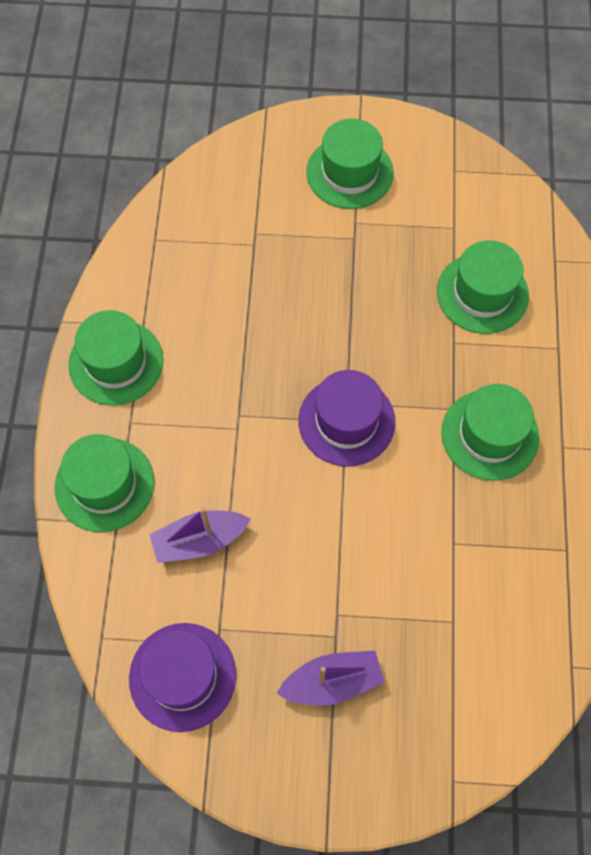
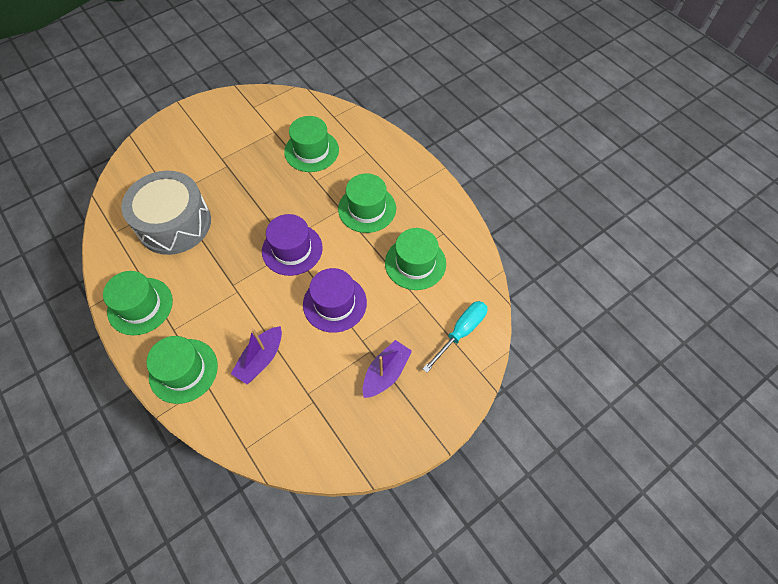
camera: 40 degrees left, 5 degrees down
purple hat [129,623,236,732] -> purple hat moved to [303,268,367,333]
green hat [306,119,394,209] -> green hat moved to [385,228,446,290]
none -> grey drum [121,171,211,255]
none -> turquoise screwdriver [423,301,487,373]

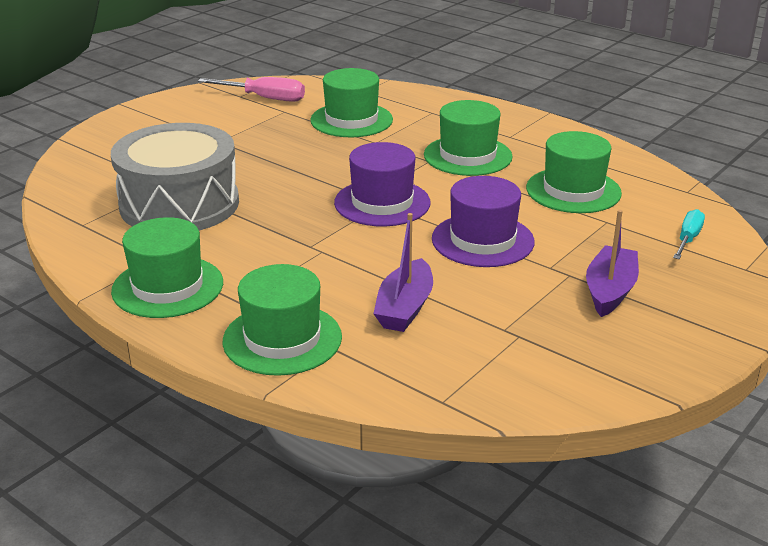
camera: 15 degrees left, 30 degrees down
turquoise screwdriver [423,301,487,373] -> turquoise screwdriver [673,209,705,259], size x0.65
none -> pink screwdriver [198,77,305,102]

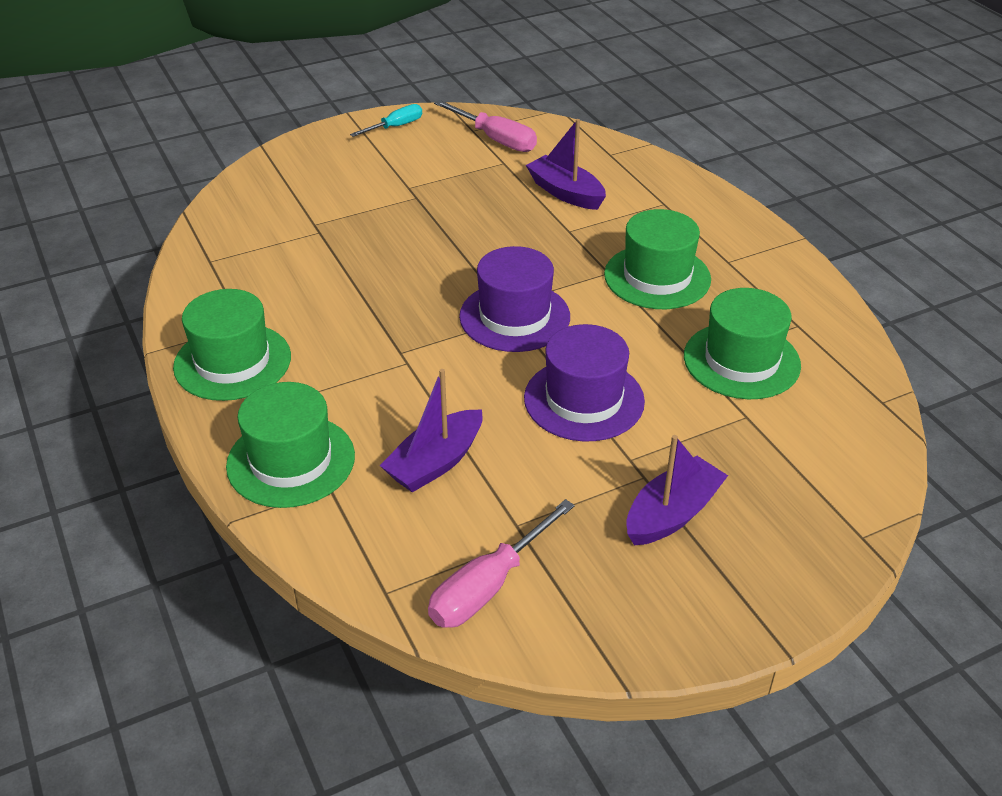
camera: 25 degrees right, 10 degrees up
grey drum [111,123,239,231] -> none
green hat [310,68,393,137] -> purple boat [526,119,606,210]
turquoise screwdriver [673,209,705,259] -> turquoise screwdriver moved to [350,104,422,137]
none -> pink screwdriver [428,499,575,628]

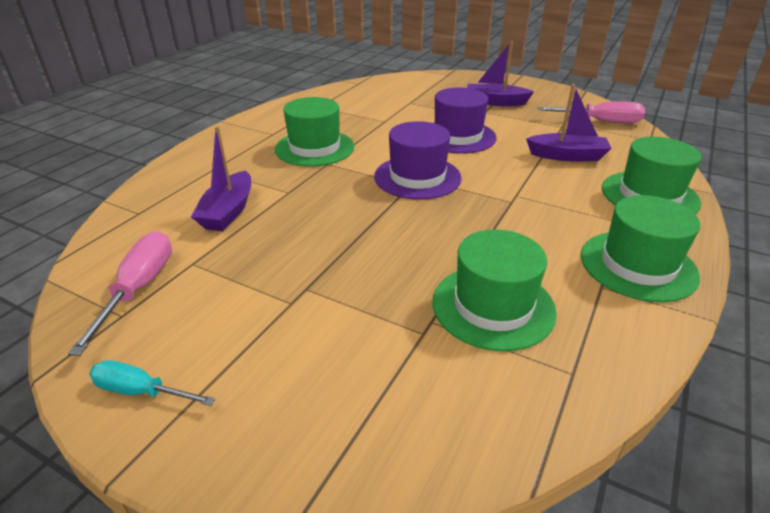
camera: 125 degrees left, 5 degrees down
green hat [684,288,801,399] -> green hat moved to [432,229,557,351]

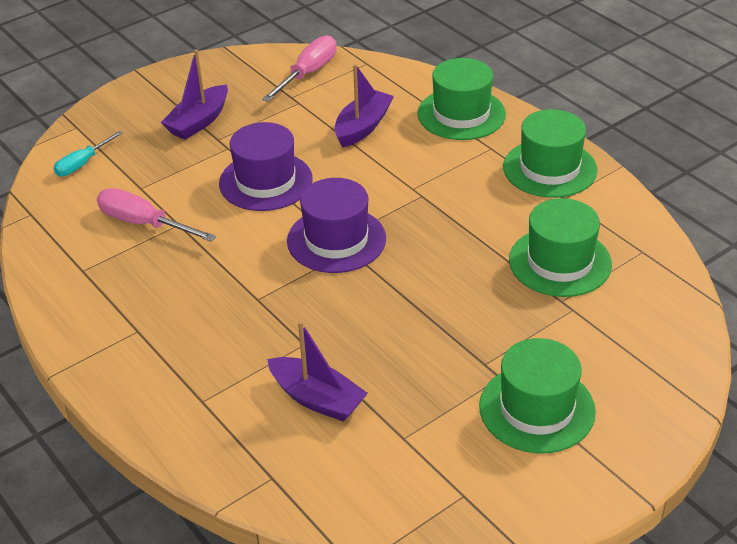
camera: 65 degrees left, 5 degrees up
pink screwdriver [68,231,172,356] -> pink screwdriver moved to [97,188,216,242]
turquoise screwdriver [89,360,215,406] -> turquoise screwdriver moved to [53,131,123,176]
green hat [275,97,354,166] -> green hat moved to [479,338,596,453]

